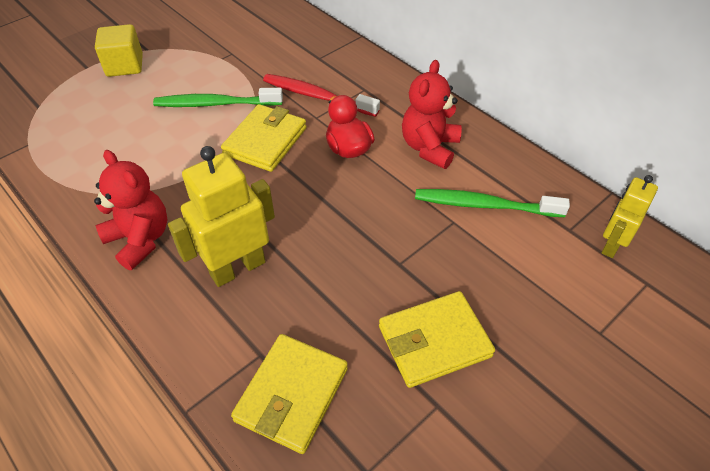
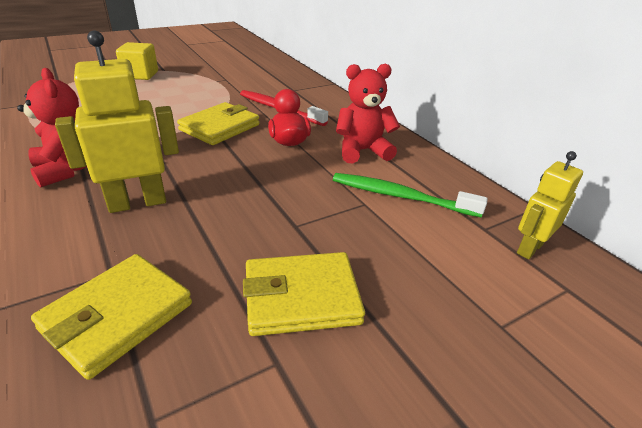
camera: 10 degrees right, 15 degrees down
green toothbrush [153,88,283,107] -> none
red teddy bear [402,60,462,169] -> red teddy bear turned 45 degrees clockwise [336,64,400,163]

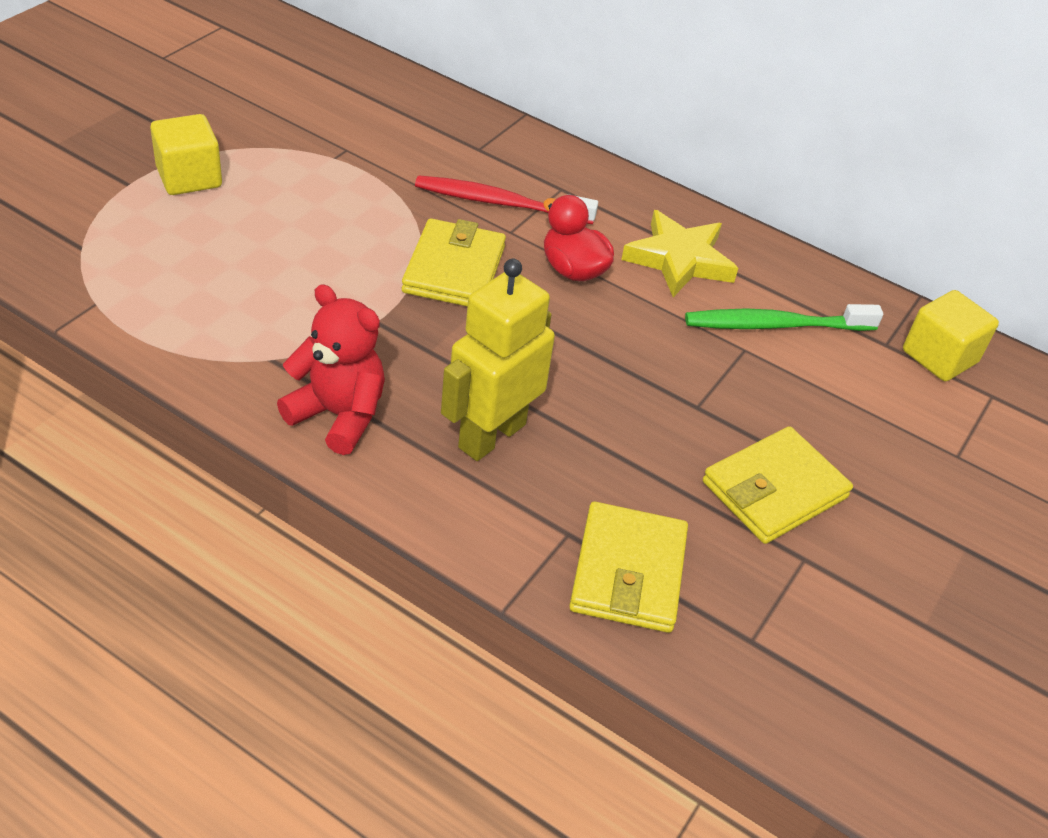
camera: 30 degrees left, 10 degrees up
red teddy bear [336,64,400,163] -> yellow star [621,210,738,297]
yellow robot [517,151,583,259] -> yellow cube [903,290,999,381]

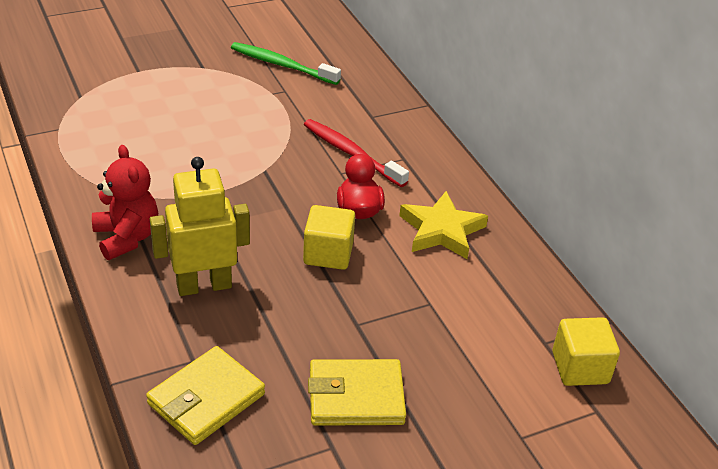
camera: 35 degrees right, 5 degrees down
yellow cube [150,114,222,195] -> yellow cube moved to [303,205,355,270]
yellow wallet [402,218,506,306] -> none
green toothbrush [685,304,883,331] -> green toothbrush moved to [231,42,341,85]

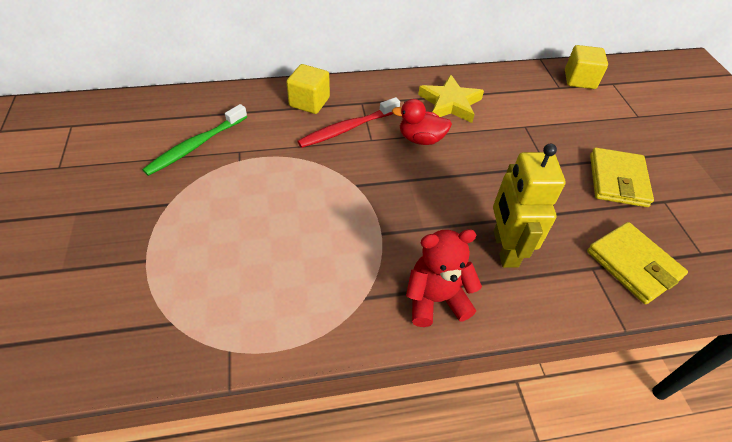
camera: 75 degrees left, 10 degrees up
yellow cube [303,205,355,270] -> yellow cube moved to [286,64,330,114]

